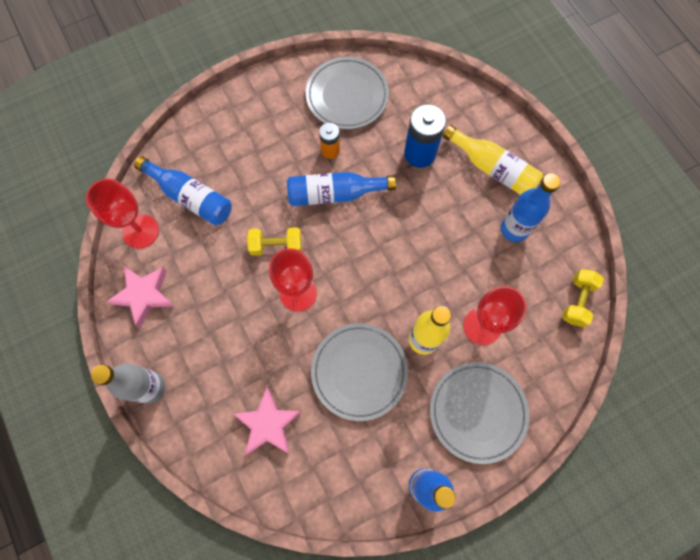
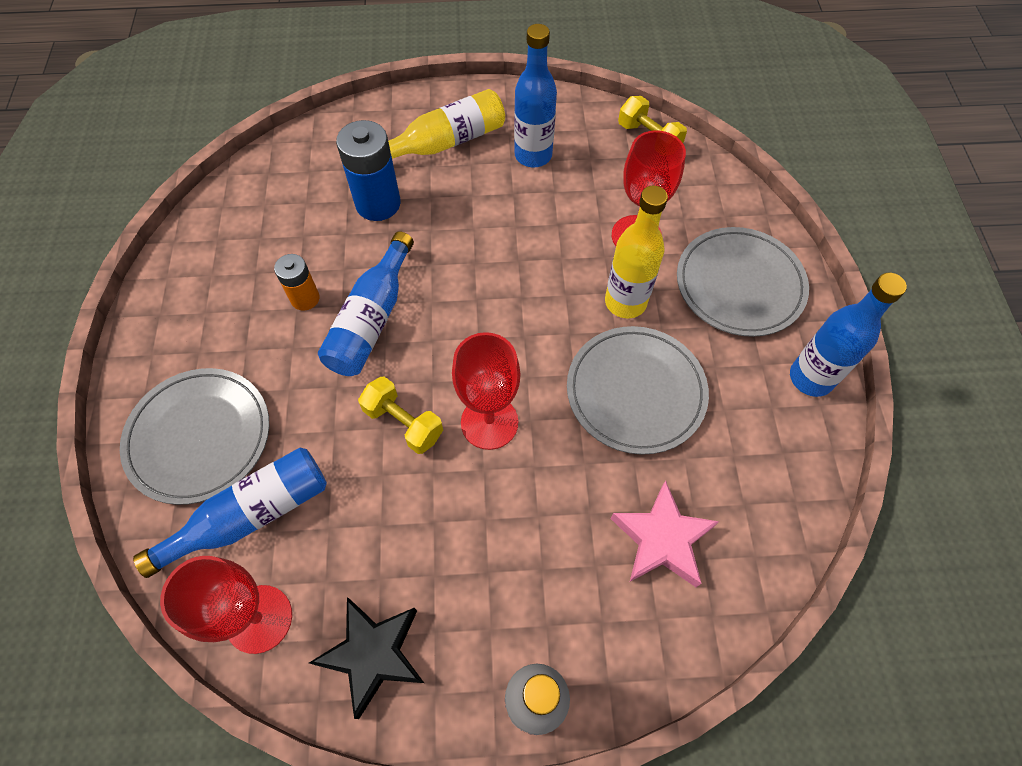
camera: 65 degrees left, 10 degrees down
pink star [106,266,174,328] -> black star [309,597,424,719]
yellow dumbbell [247,227,302,256] -> yellow dumbbell turned 75 degrees counterclockwise [358,376,443,454]
grey plate [306,57,389,129] -> grey plate moved to [120,368,269,505]

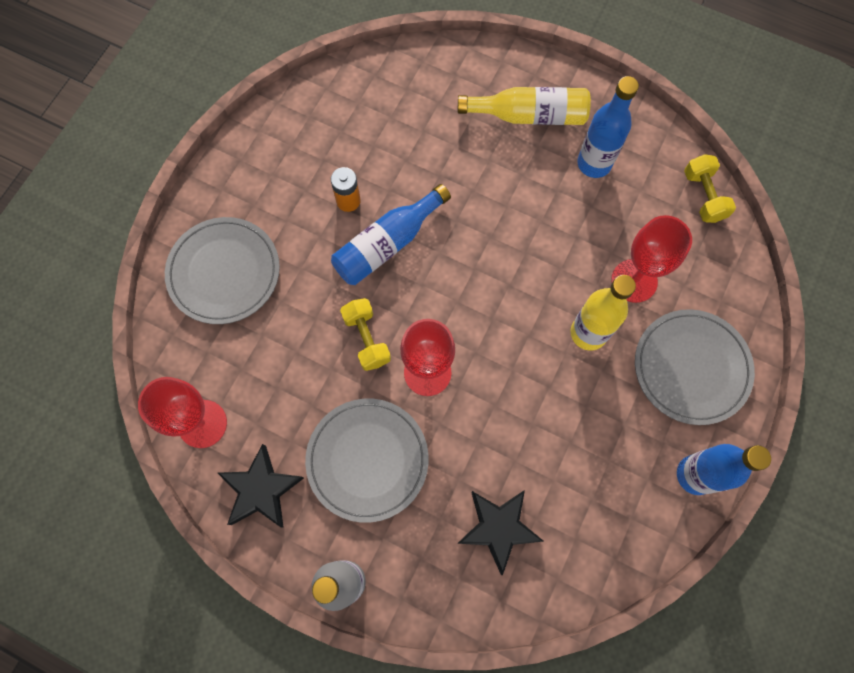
camera: 30 degrees right, 10 degrees up
blue bottle [133,448,327,578] -> none
blue battery [336,120,400,221] -> none
grey plate [567,326,709,455] -> grey plate moved to [305,399,428,523]
pink star [611,481,720,587] -> black star [457,490,544,576]

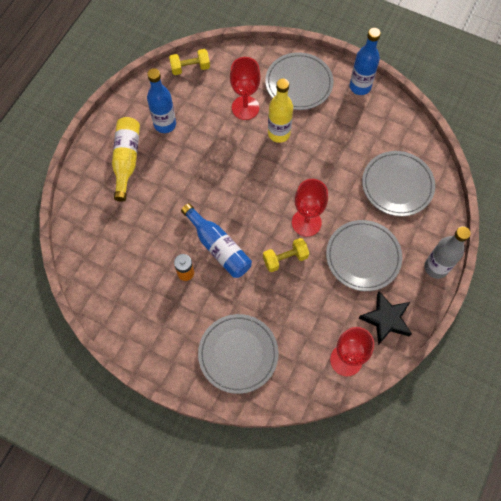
camera: 90 degrees left, 5 degrees down
black star [457,490,544,576] -> grey plate [362,151,435,216]

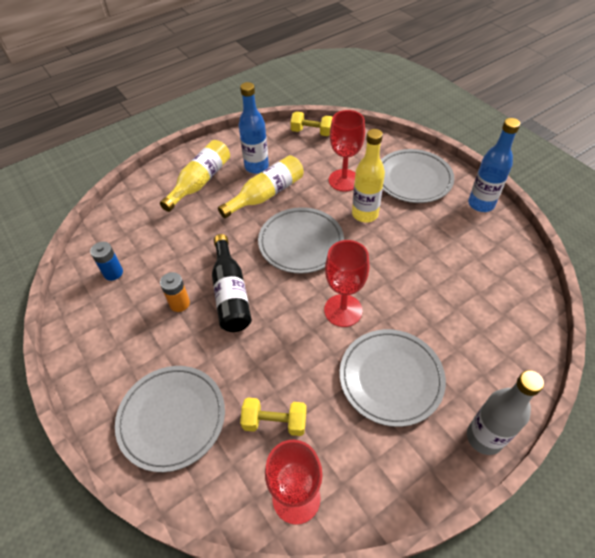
camera: 30 degrees right, 15 degrees down
blue bottle [181,203,252,278] -> black bottle [212,234,252,332]
yellow dumbbell [263,238,309,272] -> yellow dumbbell moved to [240,397,307,436]
black star [359,291,412,345] -> none
grey plate [362,151,435,216] -> grey plate moved to [258,207,344,274]
none -> blue battery [90,242,123,281]
none -> yellow bottle [218,155,304,218]

